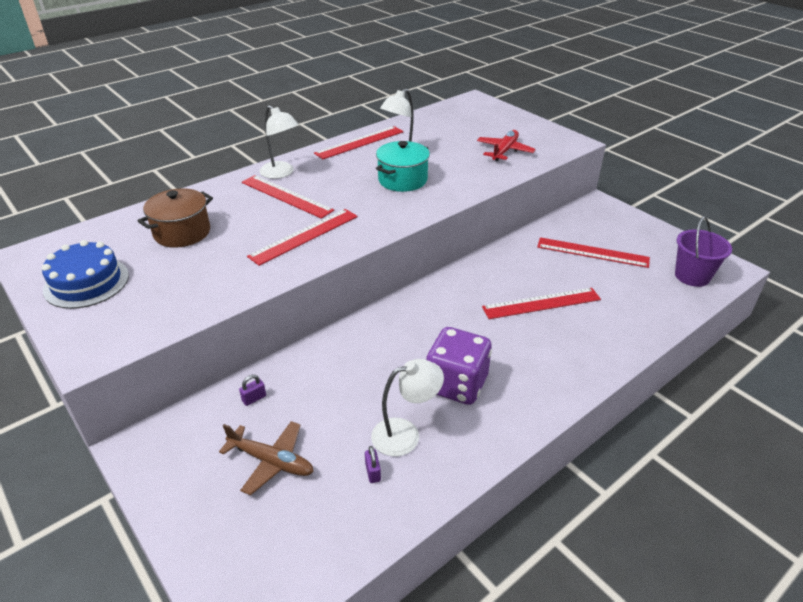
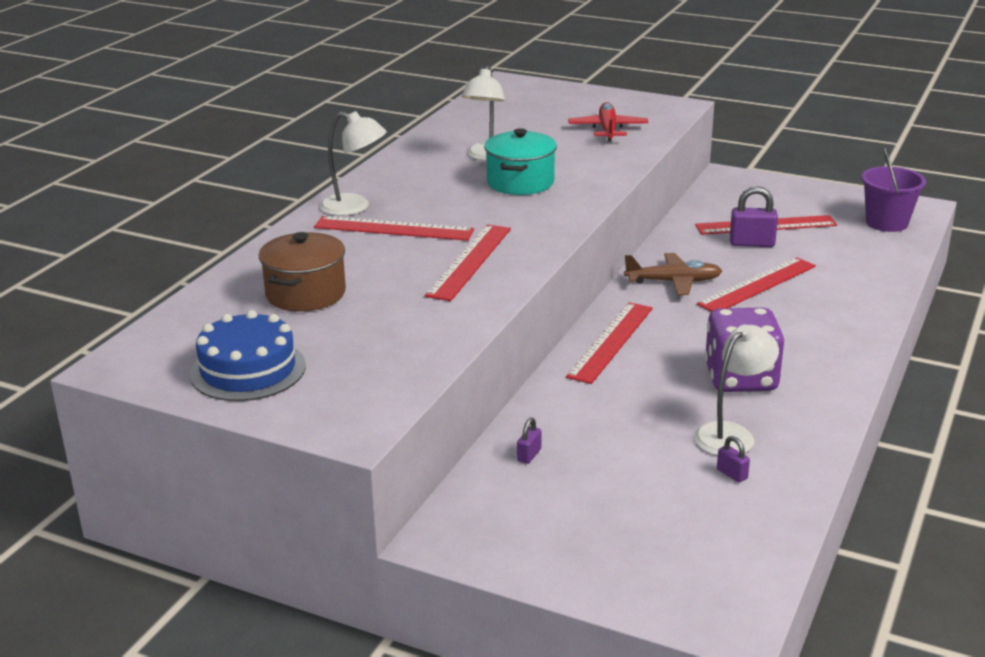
camera: 25 degrees left, 10 degrees down
brown plane [219,421,314,495] -> brown plane moved to [624,253,722,295]
red ruler [314,126,404,159] -> red ruler moved to [566,302,653,384]
none -> purple padlock [730,186,778,247]

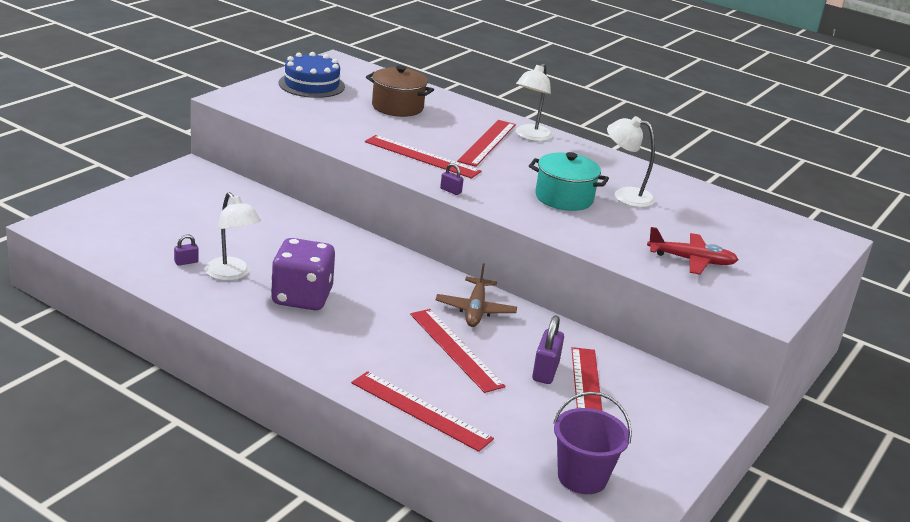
camera: 95 degrees right, 0 degrees up
purple padlock [517,417,541,464] -> purple padlock moved to [440,163,464,195]
red ruler [566,302,653,384] -> red ruler moved to [351,371,494,452]

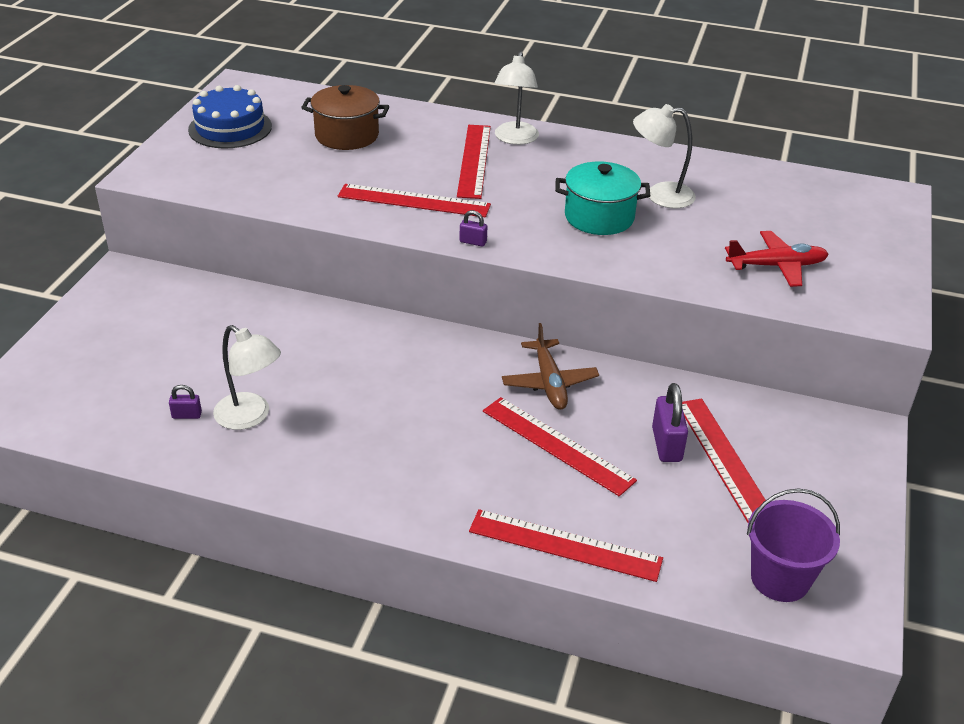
camera: 15 degrees left, 10 degrees up
purple padlock [174,235,199,266] -> purple padlock turned 45 degrees clockwise [169,385,202,419]
purple dice [271,238,335,310] -> none

